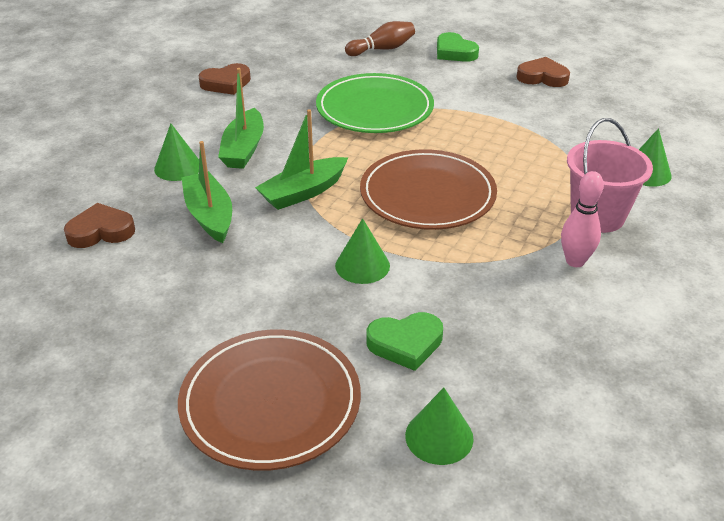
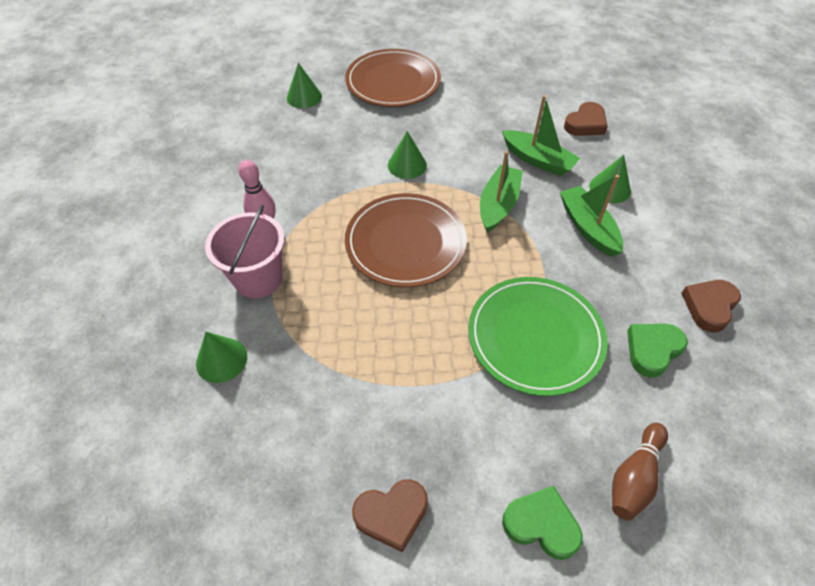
camera: 150 degrees right, 15 degrees up
green heart [366,312,443,371] -> green heart moved to [627,324,688,378]

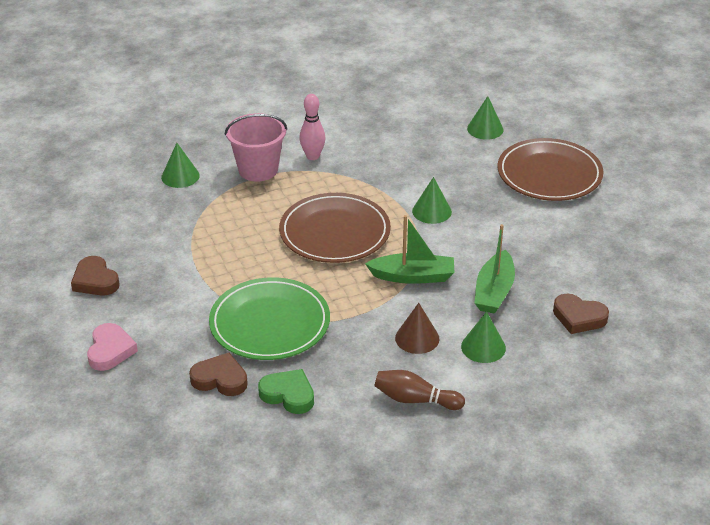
camera: 70 degrees right, 15 degrees down
green heart [502,486,583,560] -> pink heart [87,323,138,371]
green boat [560,175,623,257] -> brown cone [395,303,439,354]
brown bowling pin [612,423,668,520] -> brown bowling pin moved to [375,370,465,410]
brown heart [681,280,741,333] -> brown heart moved to [189,353,248,396]

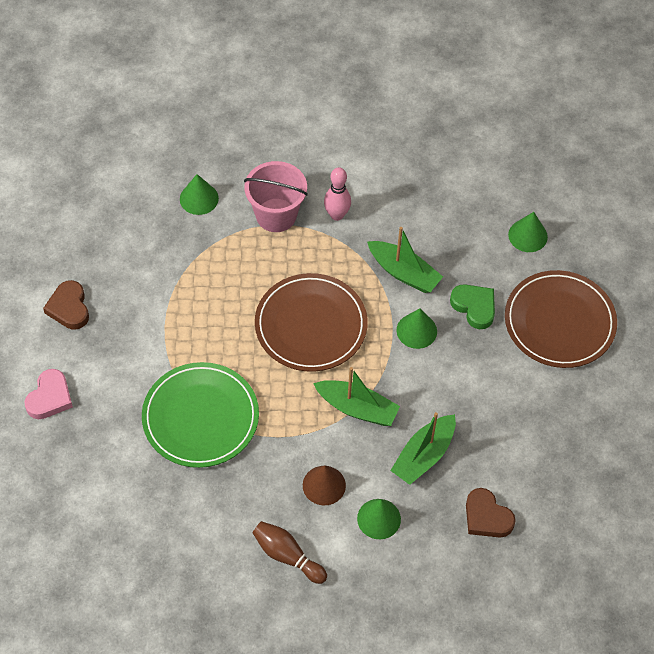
camera: 20 degrees right, 20 degrees up
brown heart [189,353,248,396] -> none
green heart [258,369,314,414] -> green heart moved to [450,284,495,329]
none -> green boat [367,227,443,293]

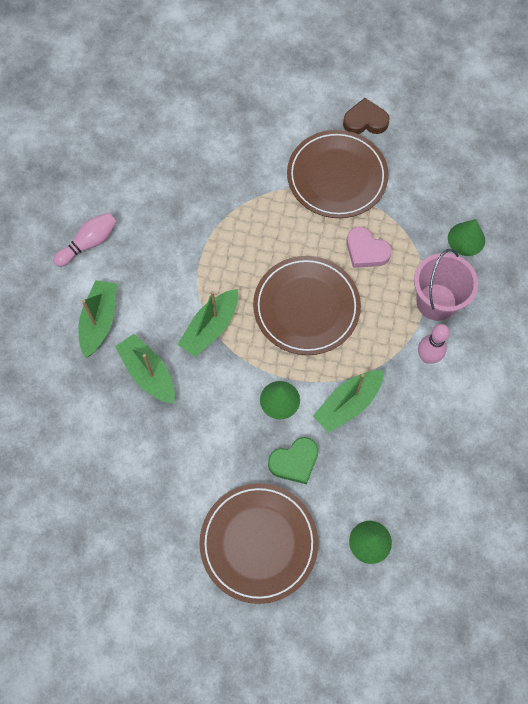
camera: 105 degrees right, 10 degrees up
pink heart [24,369,73,419] -> pink heart moved to [346,227,392,268]
green plate [142,362,259,468] -> none
brown bowling pin [253,521,327,584] -> pink bowling pin [53,212,117,267]
brown cone [303,466,346,505] -> none
green cone [357,499,401,539] -> green boat [78,280,117,358]
brown heart [466,488,516,537] -> none
none -> brown plate [287,130,388,218]

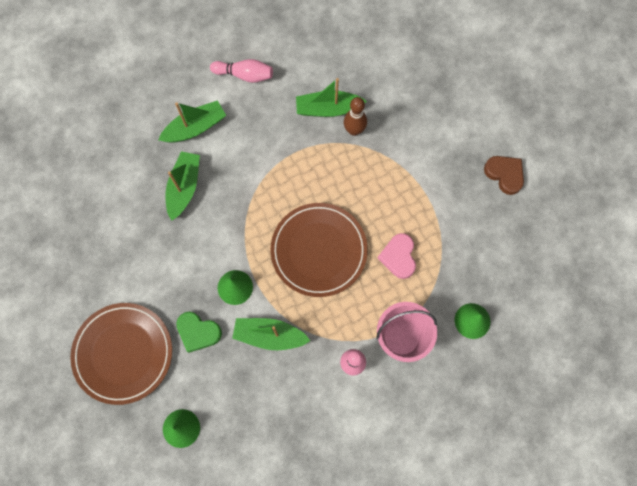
camera: 50 degrees right, 5 degrees up
green boat [178,289,238,357] -> green boat moved to [296,78,367,117]
brown plate [287,130,388,218] -> none
none -> brown bowling pin [344,97,367,136]

